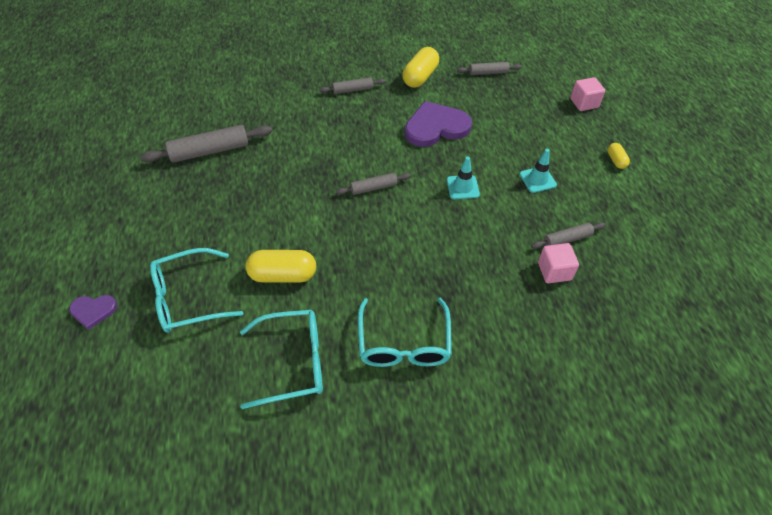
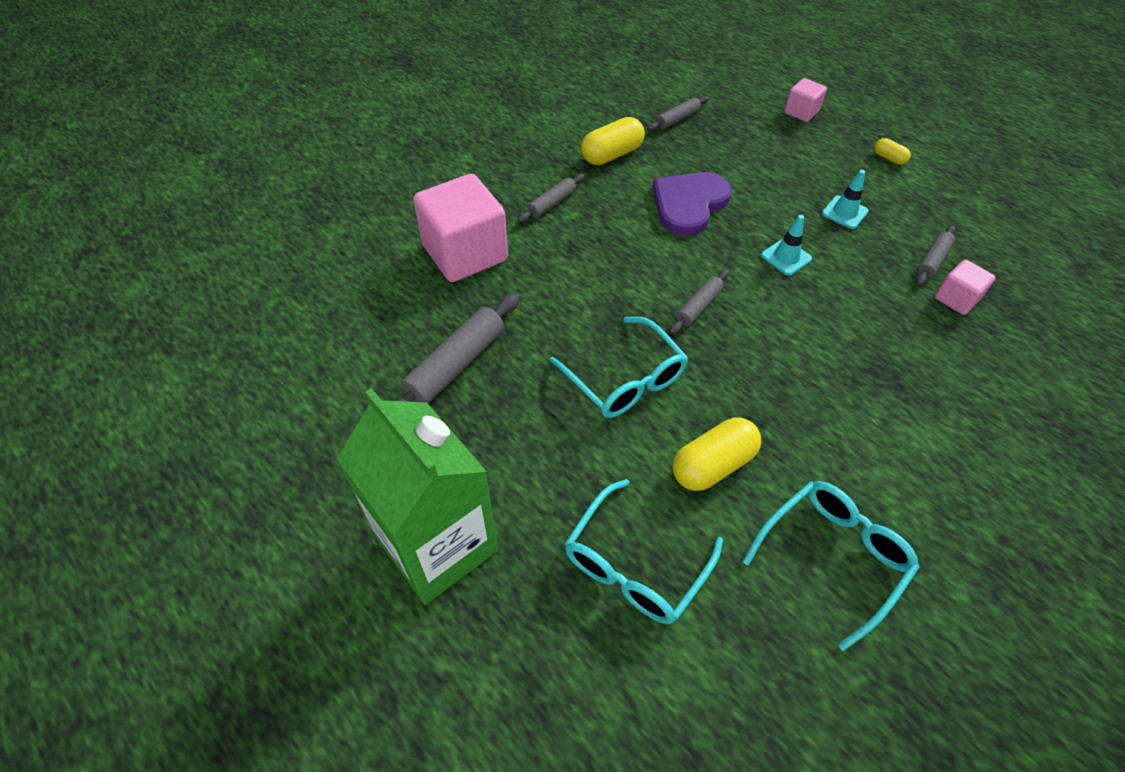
camera: 35 degrees left, 0 degrees up
purple heart [69,295,117,330] -> none
turquoise glasses [358,298,452,367] -> turquoise glasses moved to [549,317,688,418]
yellow capsule [402,47,439,88] -> yellow capsule turned 60 degrees clockwise [581,117,645,165]
none -> green carton [337,388,498,605]
none -> pink cube [413,174,508,282]

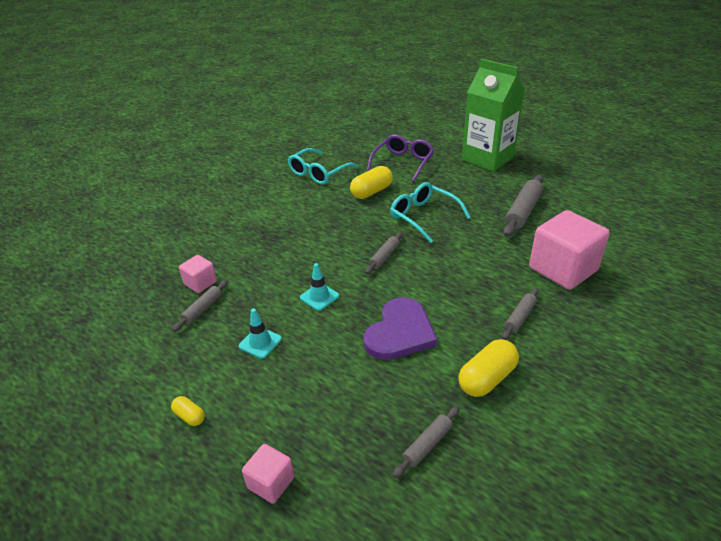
camera: 175 degrees right, 15 degrees down
turquoise glasses [565,479,723,624] -> purple glasses [367,134,434,182]

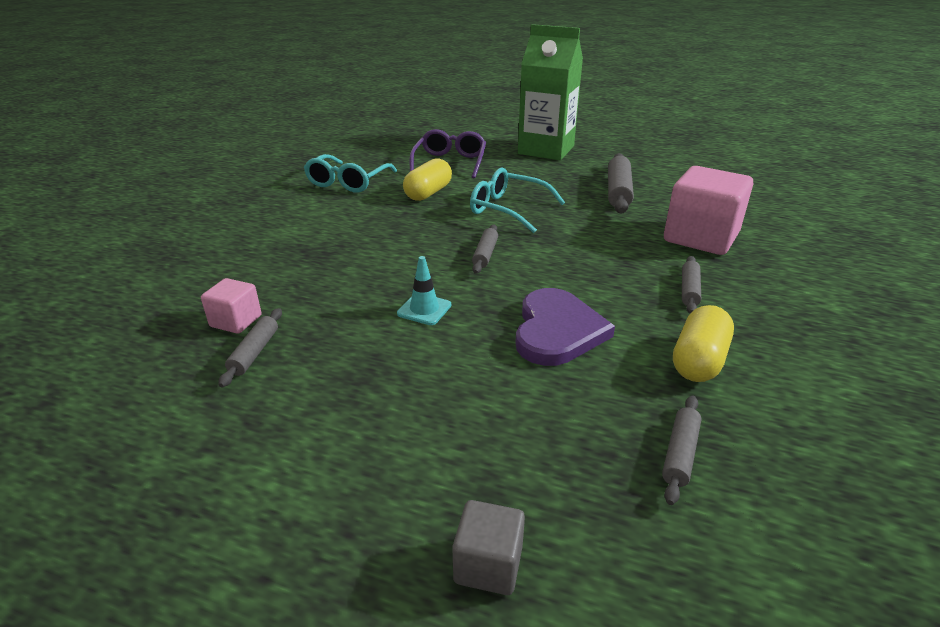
camera: 20 degrees left, 5 degrees down
yellow capsule [171,396,205,426] -> none
turquoise traffic cone [239,308,282,359] -> none
pink cube [242,444,294,504] -> grey cube [452,500,525,595]

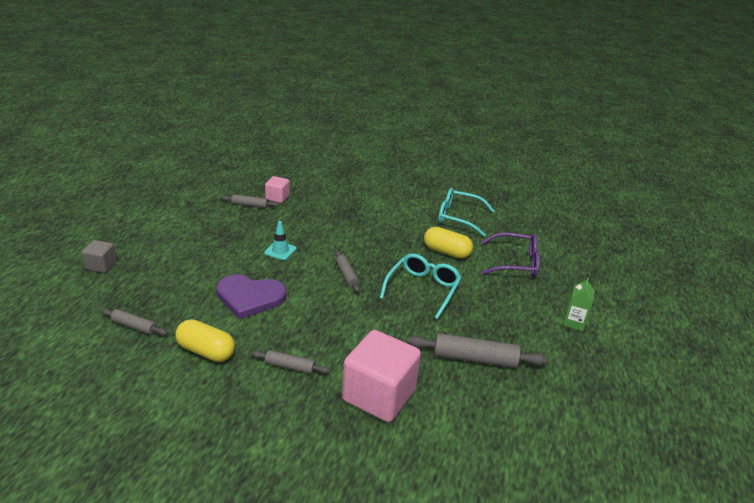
camera: 85 degrees right, 0 degrees up
grey rolling pin [472,225,498,274] -> grey rolling pin turned 60 degrees clockwise [335,251,360,292]
green carton [518,24,583,160] -> green carton [563,277,595,331], size x0.42

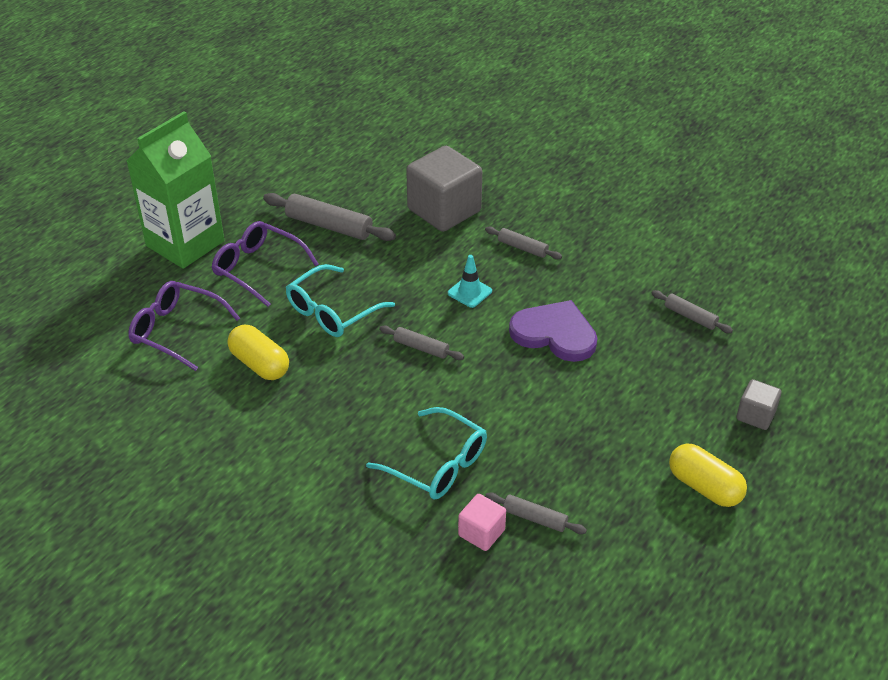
camera: 160 degrees left, 10 degrees up
yellow capsule [175,319,235,362] -> yellow capsule moved to [669,443,747,507]
turquoise traffic cone [264,221,296,260] -> turquoise traffic cone moved to [448,255,492,308]
grey rolling pin [335,251,360,292] -> grey rolling pin turned 60 degrees counterclockwise [379,326,464,360]
pink cube [342,330,421,422] -> grey cube [406,146,482,232]
turquoise glasses [438,188,494,237] -> turquoise glasses moved to [366,407,487,500]
green carton [563,277,595,331] -> green carton [126,111,224,269], size x2.39
none -> purple glasses [212,221,318,307]

